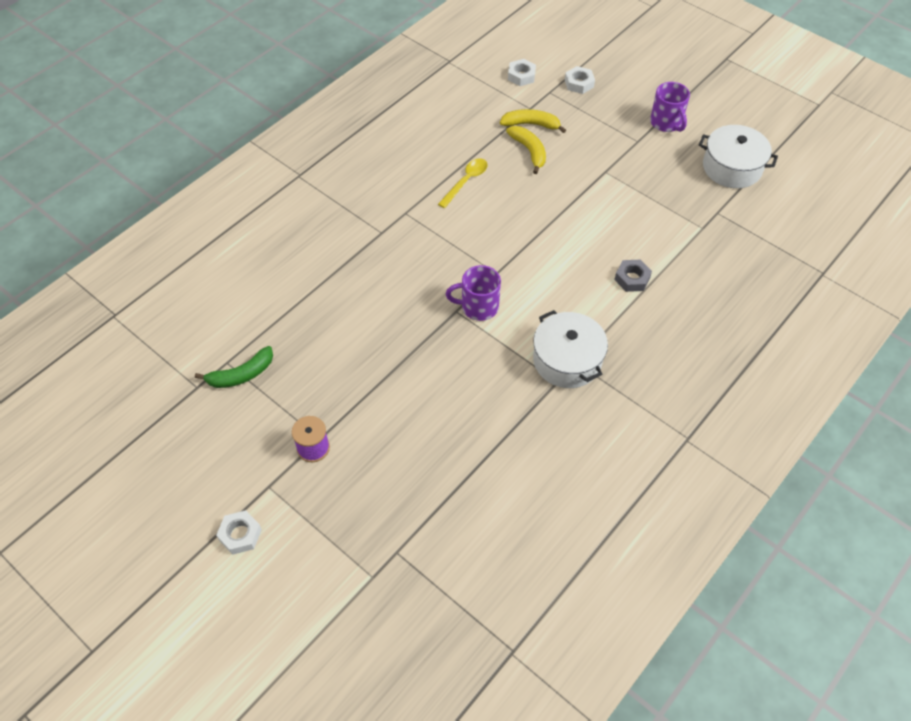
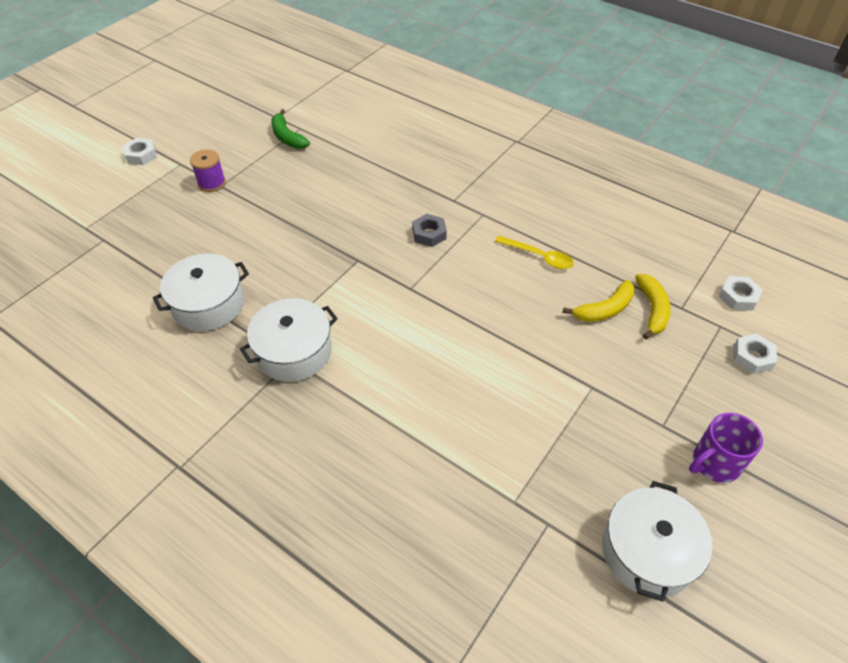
camera: 85 degrees right, 5 degrees down
purple mug [446,265,501,321] -> none
grey nut [614,260,652,292] -> grey nut moved to [413,214,447,247]
none -> white pot [153,254,249,331]

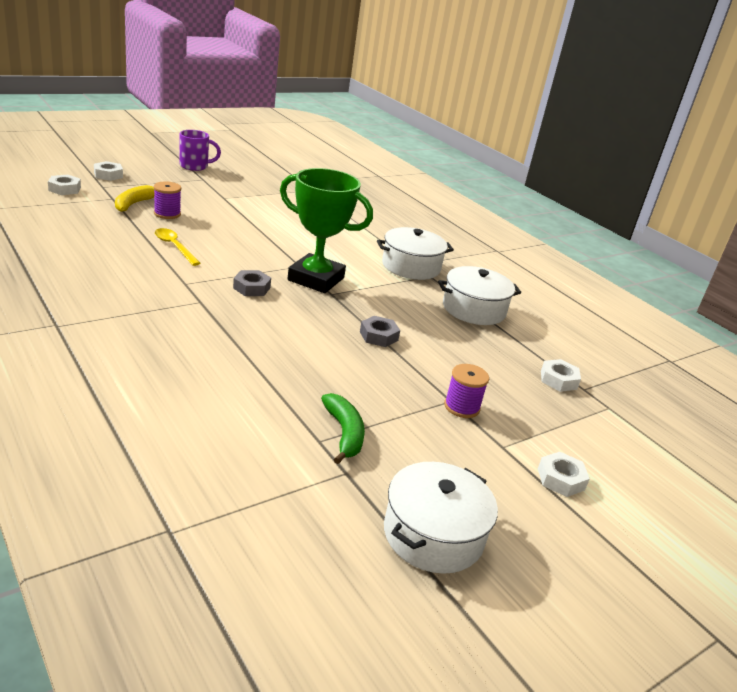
camera: 165 degrees left, 20 degrees down
yellow banana [563,280,635,322] -> purple spool [154,181,181,219]
white pot [602,481,712,602] -> white pot moved to [384,462,498,574]
none -> green trophy [280,168,373,293]
none -> grey nut [360,316,400,347]
none -> white nut [541,359,581,392]

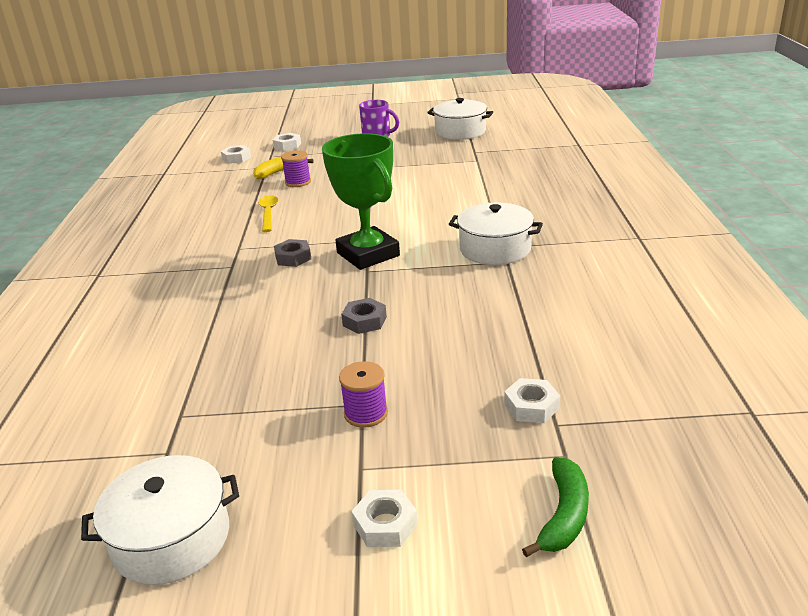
camera: 40 degrees right, 0 degrees up
green banana [321,393,365,464] -> green banana moved to [522,457,589,557]
white pot [438,266,521,325] -> white pot moved to [427,98,493,140]

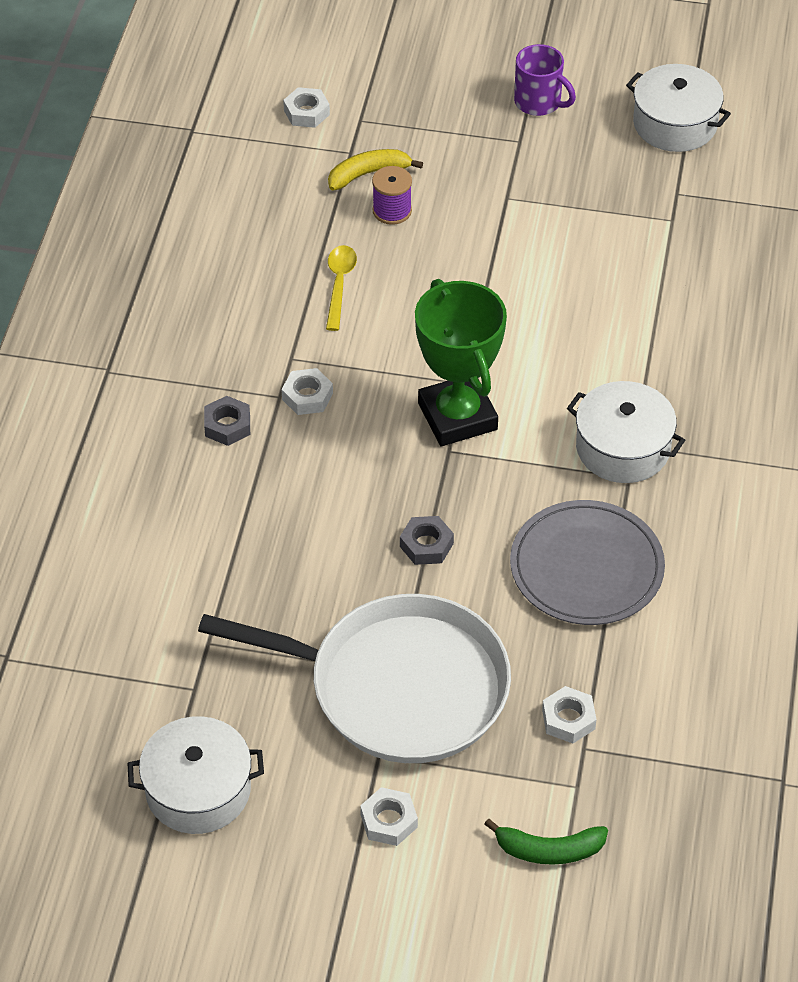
camera: 10 degrees right, 20 degrees up
white nut [273,133,301,151] -> white nut moved to [281,368,333,415]
grey nut [274,239,311,267] -> grey nut moved to [204,396,250,446]
purple spool [339,361,388,428] -> white pan [198,594,511,763]
green banana [522,457,589,557] -> green banana turned 60 degrees clockwise [484,819,608,865]
none -> grey plate [510,500,665,625]

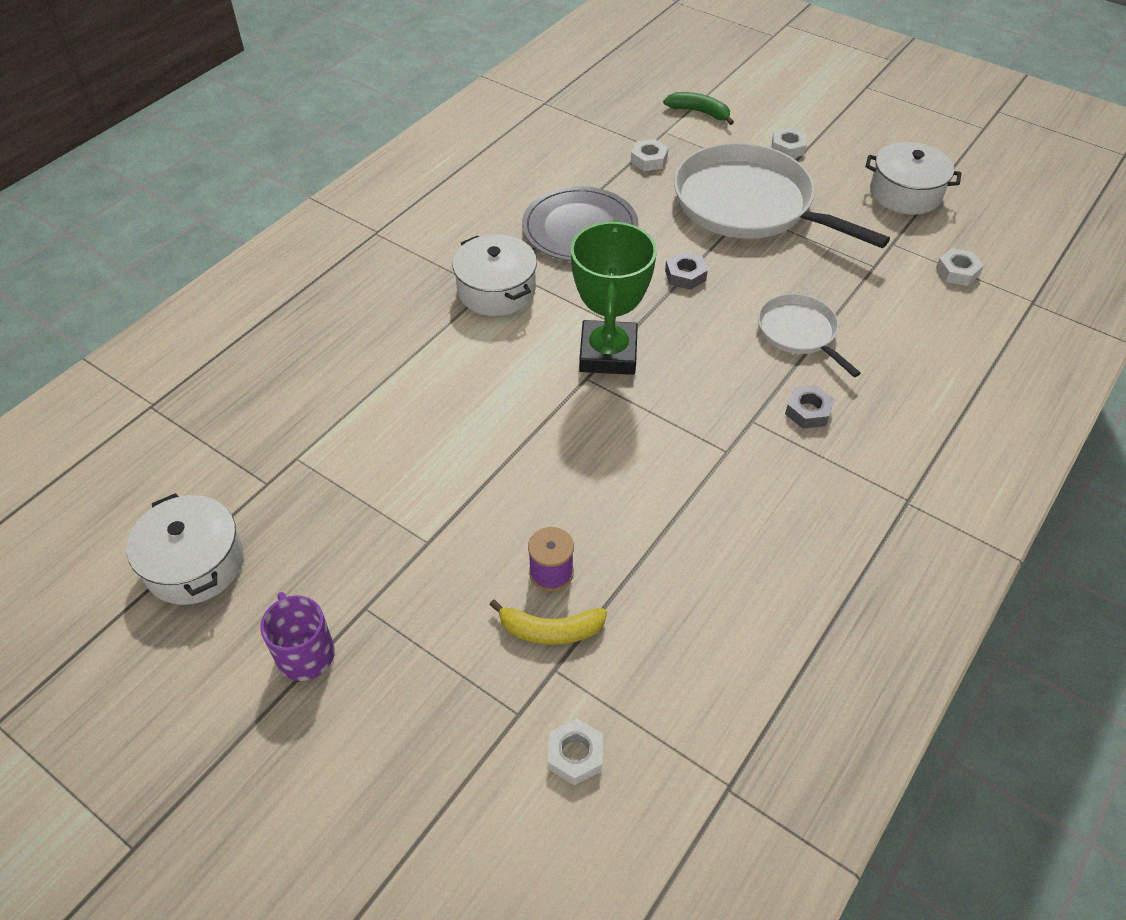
camera: 155 degrees left, 0 degrees up
white nut [281,368,333,415] -> white nut moved to [936,248,984,286]
yellow spoon [326,245,357,331] -> none
none -> white pan [758,294,861,377]

